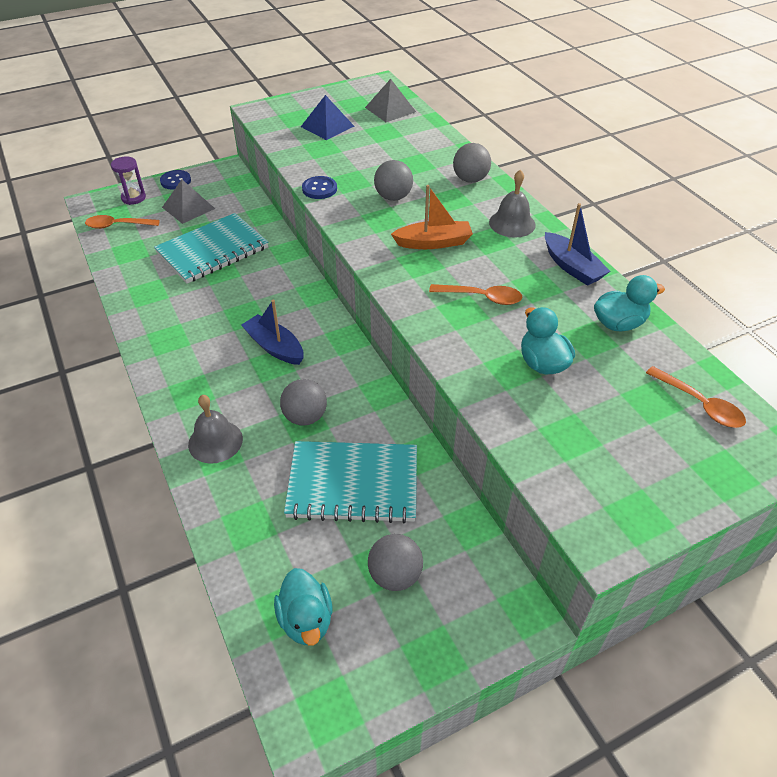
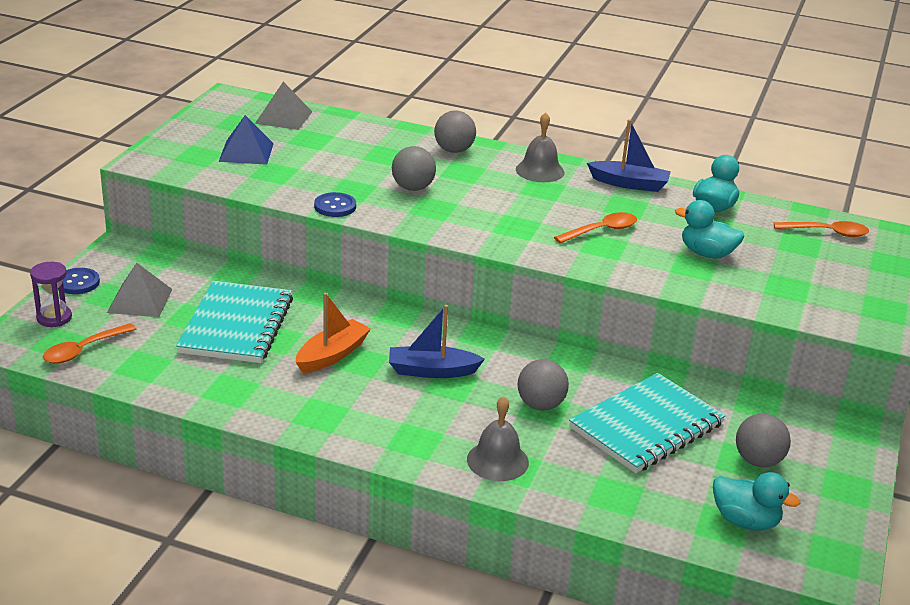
camera: 45 degrees left, 15 degrees down
orange boat [391,185,473,249] -> orange boat moved to [295,293,371,373]

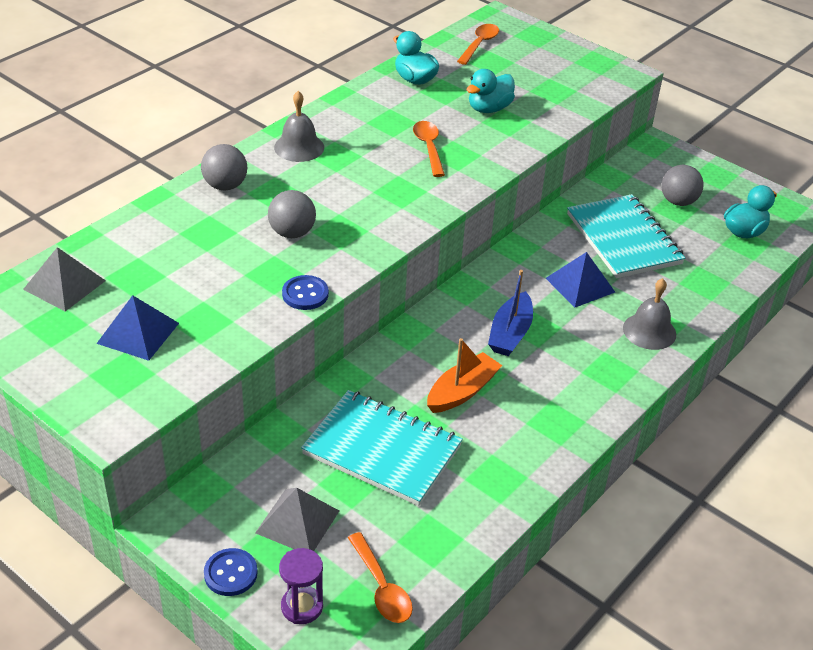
camera: 70 degrees left, 10 degrees up
orange boat [295,293,371,373] -> orange boat turned 75 degrees clockwise [427,338,502,413]
grey ball [517,359,569,410] -> blue pyramid [546,252,615,307]
blue boat [587,119,671,192] -> none

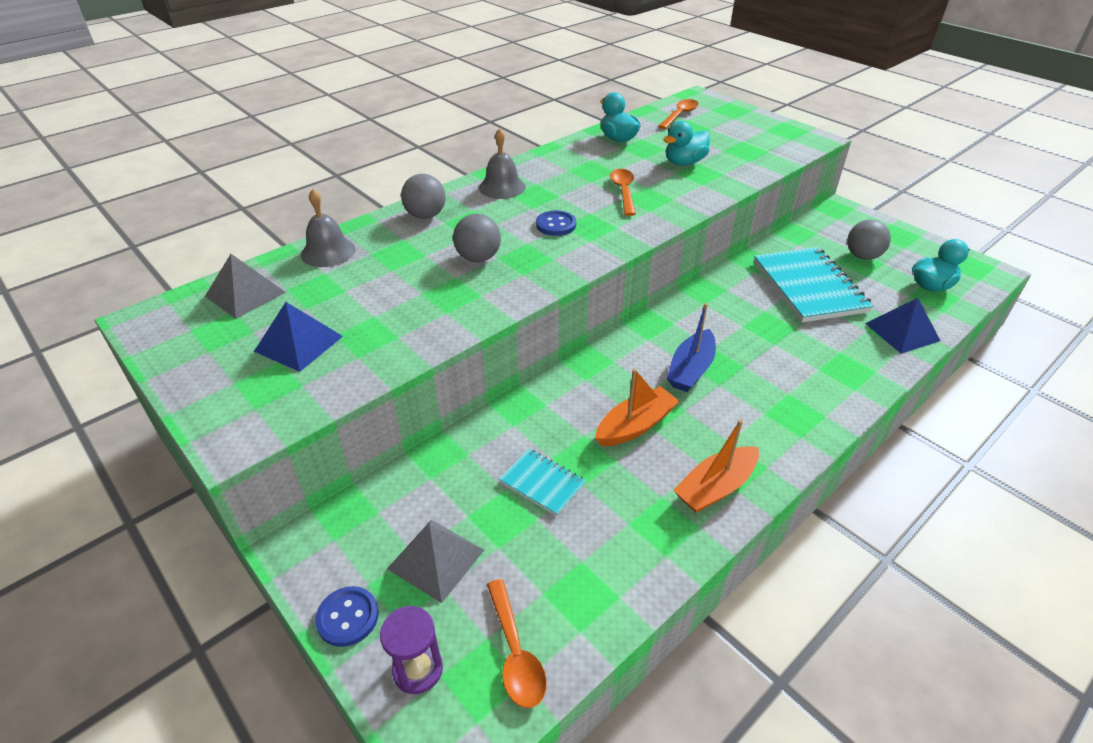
camera: 10 degrees right, 0 degrees up
blue button [282,275,329,310] -> blue button moved to [536,210,576,236]
turquoise notebook [301,390,463,506] -> turquoise notebook [499,449,586,516], size x0.50
blue pyramid [546,252,615,307] -> blue pyramid moved to [865,298,941,354]
grey bell [623,278,676,350] -> grey bell moved to [301,189,355,267]
none -> orange boat [673,420,759,513]

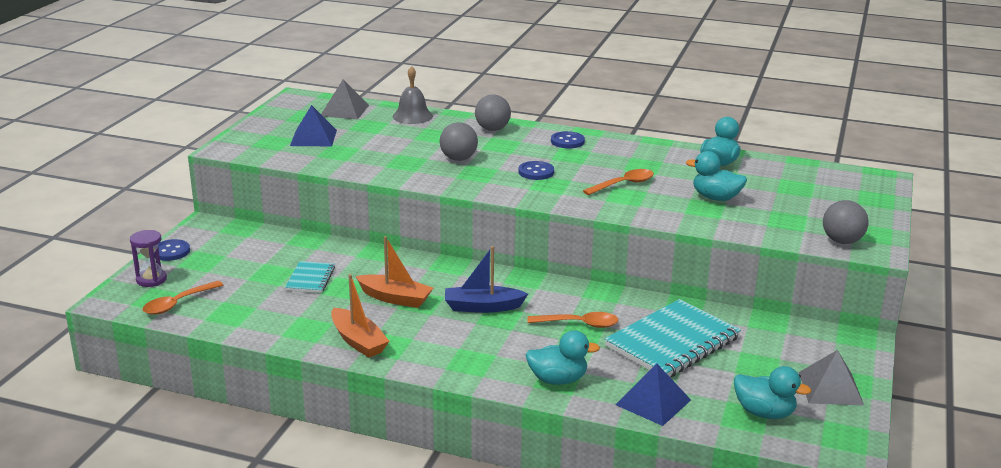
camera: 60 degrees right, 15 degrees down
grey pyramid [387,520,484,603] -> grey pyramid moved to [799,350,864,406]
grey bell [479,128,526,199] -> blue button [551,131,585,148]
orange spoon [658,99,699,129] -> orange spoon moved to [527,312,619,328]
orange boat [673,420,759,513] -> orange boat turned 150 degrees counterclockwise [331,274,389,358]
grey ball [847,220,891,260] -> grey ball moved to [823,200,869,244]
none -> turquoise duck [525,330,600,385]

